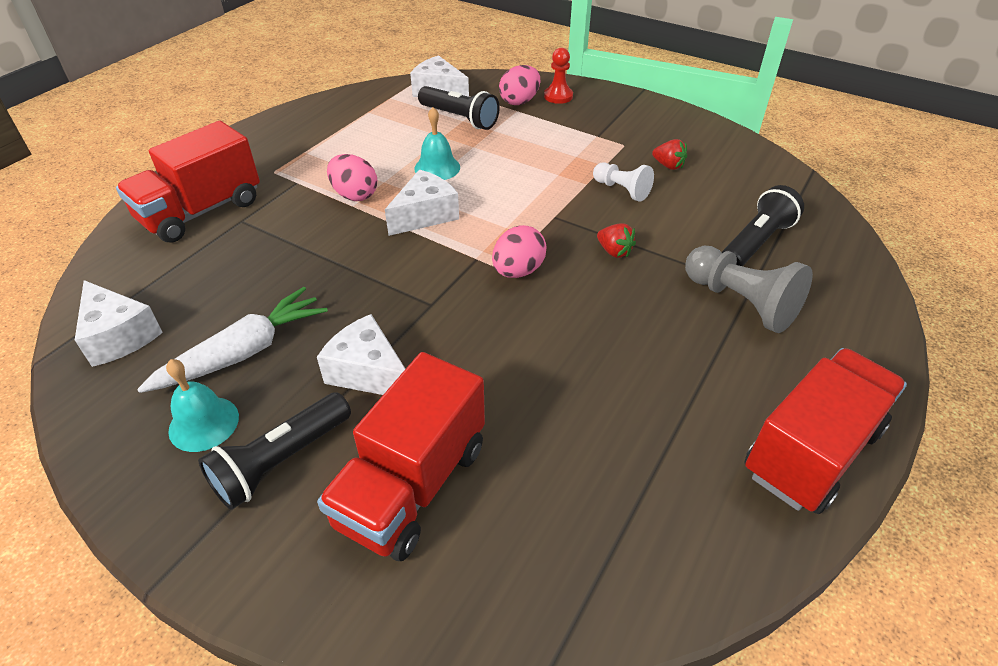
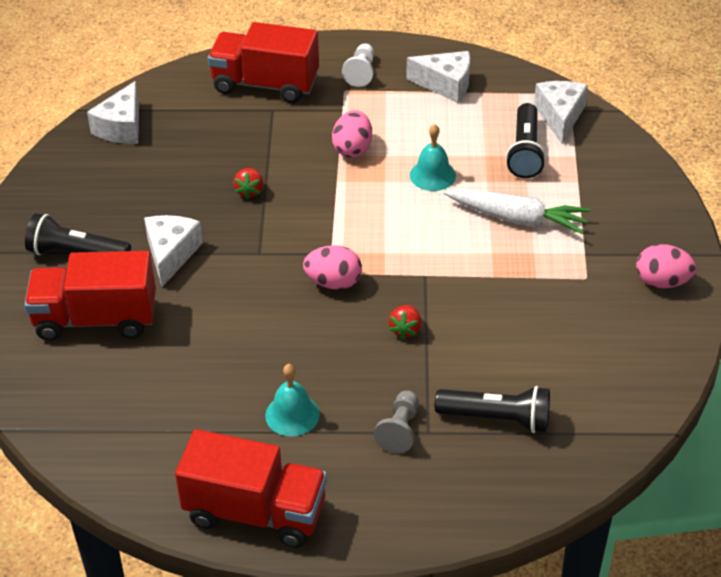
camera: 60 degrees right, 0 degrees up
white carrot [137,287,328,393] -> white carrot moved to [444,189,590,234]
turquoise bell [166,359,239,452] -> turquoise bell moved to [265,364,320,437]
white cheese [385,170,459,236] -> white cheese moved to [406,51,470,103]
pink egg [499,65,540,105] -> pink egg moved to [636,244,697,288]
red pawn [544,48,573,104] -> none
white pawn [593,162,654,202] -> white pawn moved to [342,43,374,87]
red strawberry [652,139,687,170] -> red strawberry moved to [233,168,264,199]
grey pawn [685,246,813,333] -> grey pawn [374,390,419,453], size x0.61

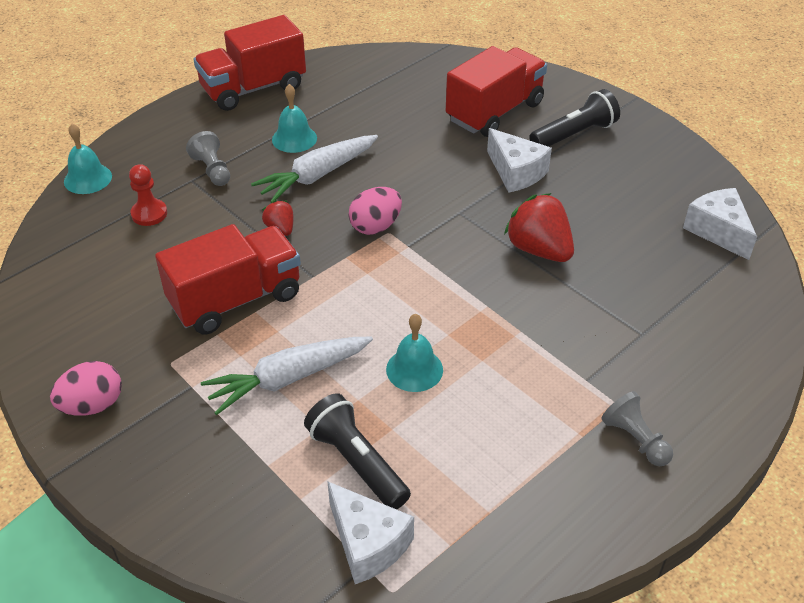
camera: 135 degrees right, 0 degrees up
red truck [208,22,319,103] -> red truck moved to [155,224,301,335]
red strawberry [233,168,264,199] -> red strawberry [504,193,574,262], size x1.90
pink egg [332,110,372,158] -> none
white pawn [342,43,374,87] -> grey pawn [601,391,673,466]
white cheese [406,51,470,103] -> none
black flashlight [435,386,550,433] -> red pawn [129,164,167,226]
none -> turquoise bell [64,124,112,194]
none -> white carrot [251,135,378,203]

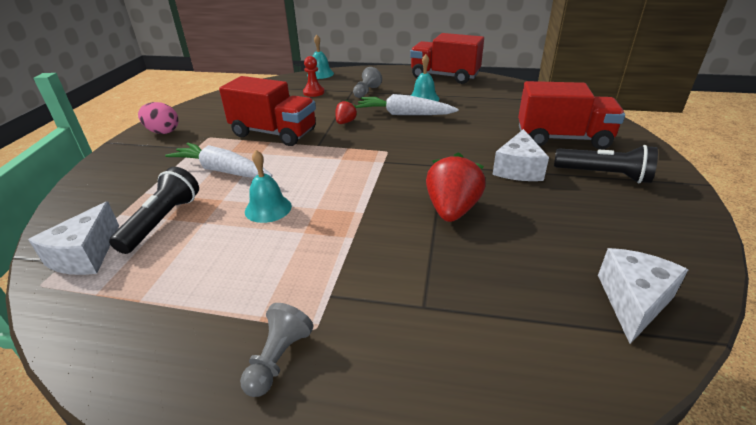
camera: 55 degrees right, 10 degrees down
pink egg [348,187,402,235] -> none

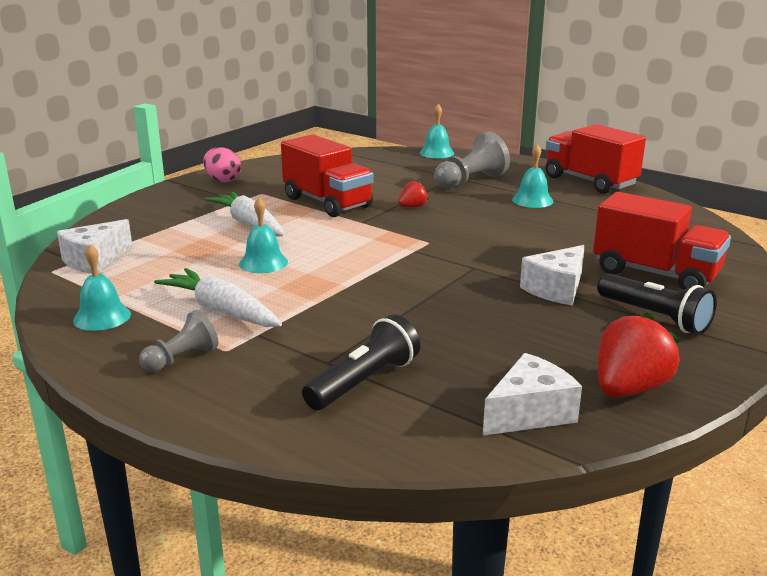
camera: 25 degrees right, 10 degrees down
black flashlight [109,167,199,254] -> black flashlight moved to [302,314,420,410]
red pawn [303,56,325,97] -> none
grey pawn [353,67,382,98] -> grey pawn [434,132,510,189], size x1.63
white carrot [355,94,459,115] -> white carrot moved to [154,268,282,327]
red strawberry [426,152,486,222] -> red strawberry moved to [598,312,680,398]
none -> turquoise bell [73,244,131,331]

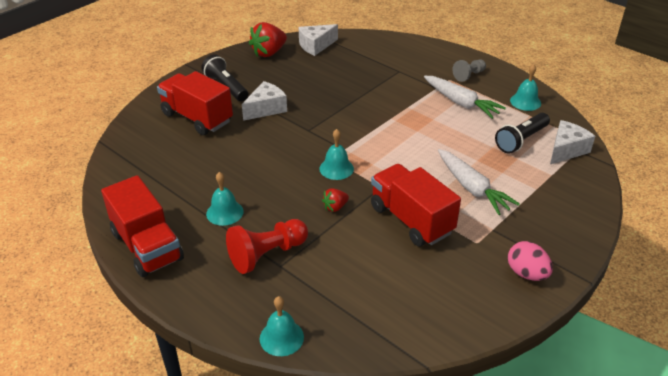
camera: 175 degrees left, 15 degrees up
turquoise bell [239,198,288,273] -> turquoise bell moved to [319,129,354,180]
black flashlight [302,314,420,410] -> black flashlight moved to [495,113,550,153]
grey pawn [434,132,510,189] -> red pawn [226,219,308,274]

